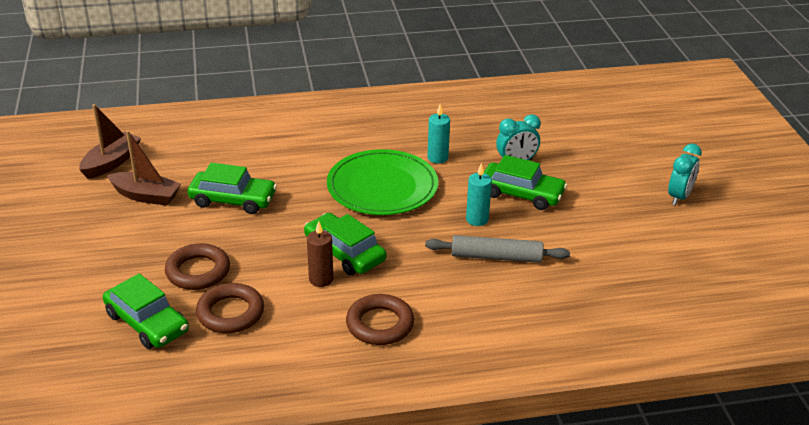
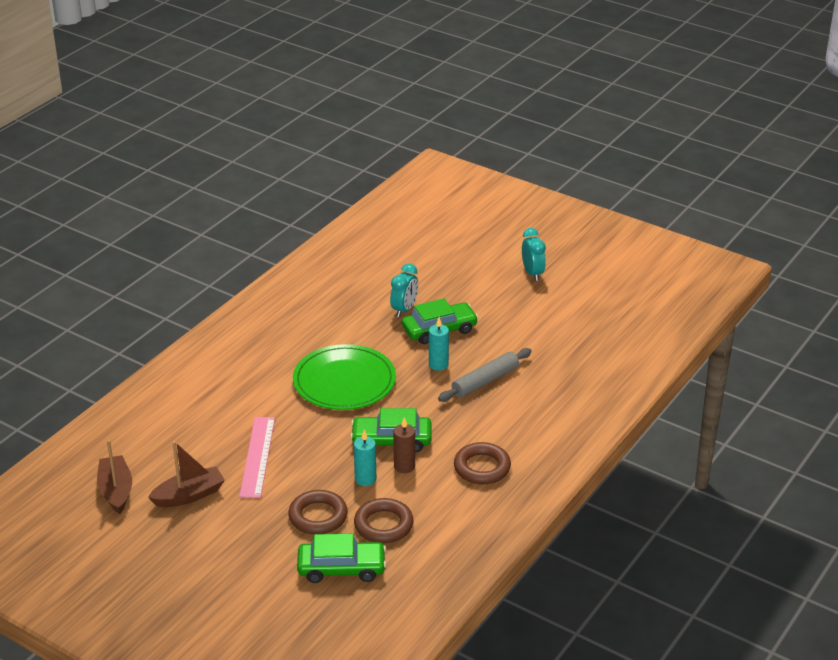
camera: 45 degrees left, 0 degrees up
green car [187,163,277,214] -> pink ruler [239,417,275,498]
turquoise candle [427,104,450,163] -> turquoise candle moved to [354,430,376,486]

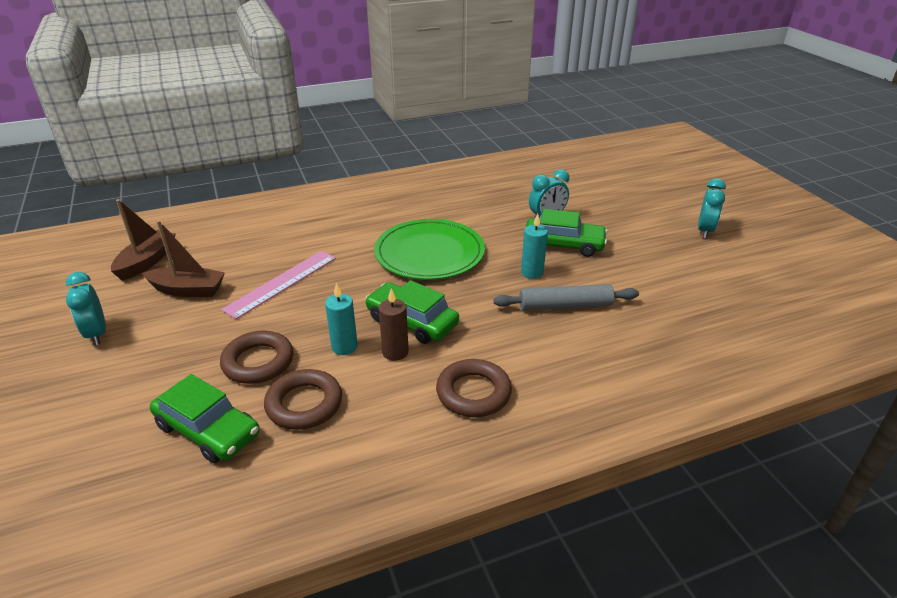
camera: 35 degrees right, 0 degrees up
none -> turquoise clock [66,272,106,345]

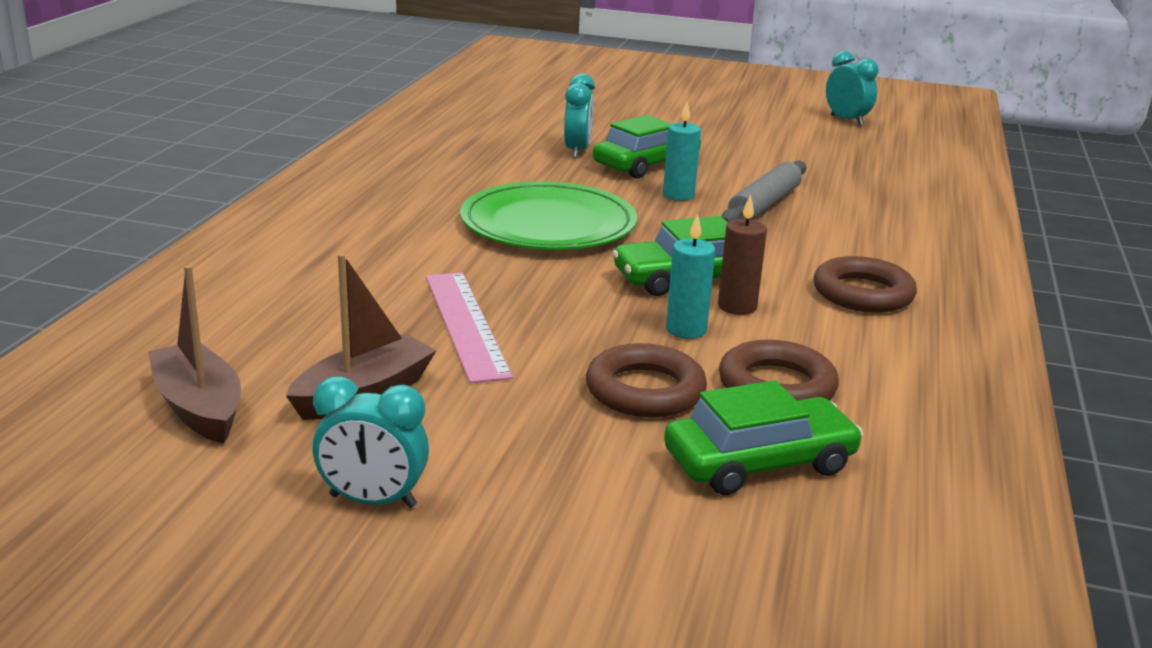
camera: 55 degrees left, 10 degrees down
turquoise clock [698,178,726,238] -> turquoise clock moved to [826,51,879,126]

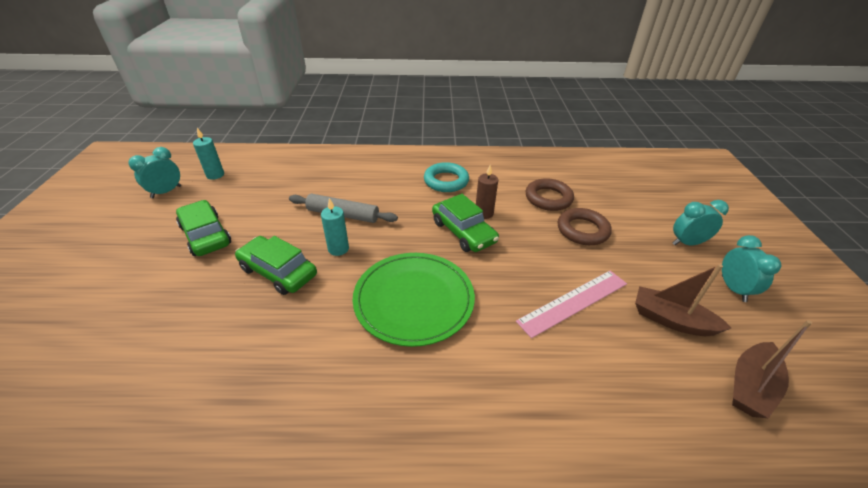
camera: 105 degrees left, 15 degrees up
turquoise clock [564,74,595,158] -> turquoise clock moved to [673,200,729,245]
green car [664,380,863,495] -> green car moved to [176,200,231,256]
turquoise candle [666,213,715,339] -> turquoise candle moved to [193,128,224,180]
brown ring [814,256,917,313] -> turquoise ring [424,162,469,192]

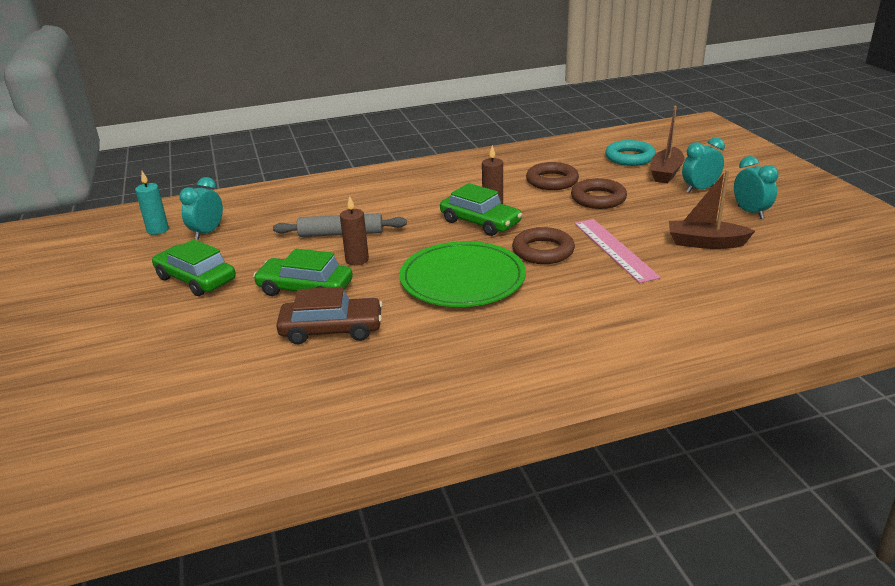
camera: 15 degrees left, 10 degrees down
turquoise clock [128,147,181,198] -> turquoise clock moved to [180,177,223,240]
turquoise candle [321,198,349,256] -> brown candle [340,196,369,265]
turquoise ring [424,162,469,192] -> turquoise ring moved to [605,140,656,166]
pink ruler [516,270,627,338] -> pink ruler turned 60 degrees counterclockwise [574,219,661,283]
brown boat [732,320,812,419] -> brown boat moved to [651,106,685,183]
none -> brown car [276,287,383,344]
none -> brown ring [512,227,575,264]

